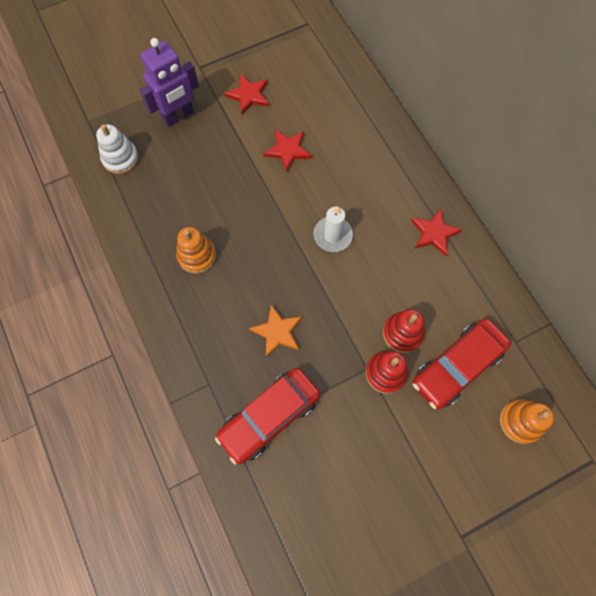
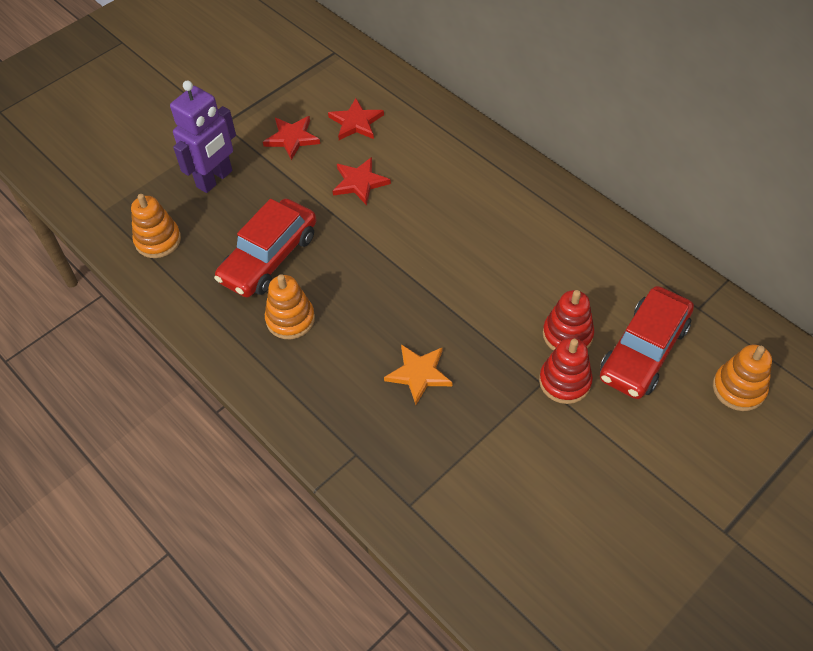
camera: 15 degrees left, 15 degrees down
white stacking toy [96,124,139,174] -> orange stacking toy [131,194,181,258]
red car [215,368,320,465] -> red car moved to [214,199,317,297]
white candle [314,206,353,252] -> none
red star [411,208,462,256] -> red star moved to [328,98,384,140]

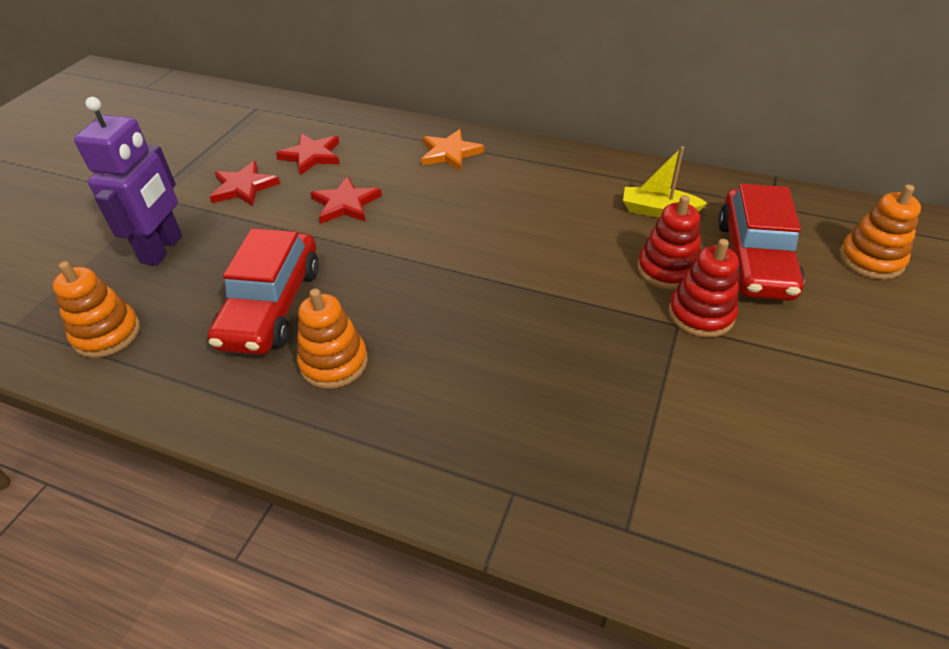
camera: 25 degrees left, 10 degrees down
orange star [384,344,452,405] -> orange star moved to [421,129,484,171]
none -> yellow boat [623,146,707,218]

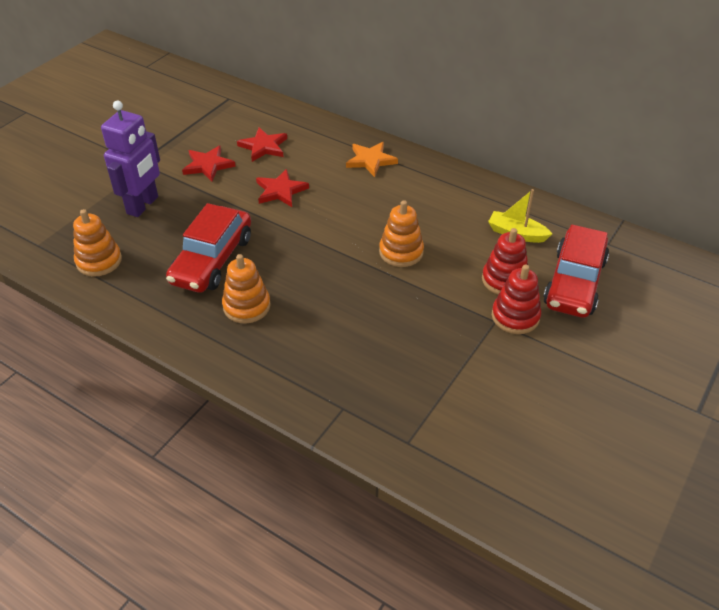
camera: 10 degrees right, 0 degrees up
orange stacking toy [840,184,921,279] -> orange stacking toy moved to [379,200,424,267]

